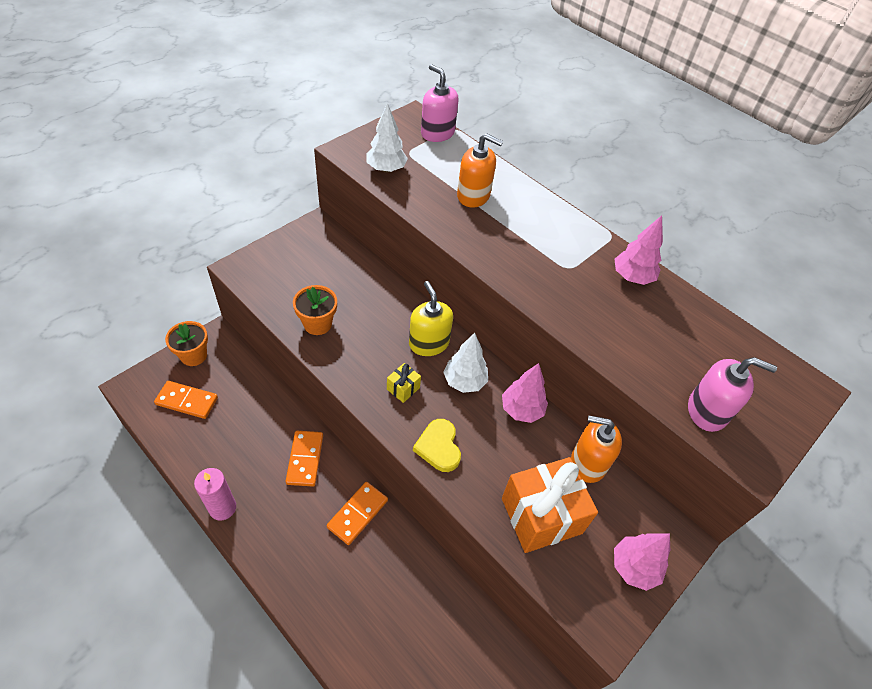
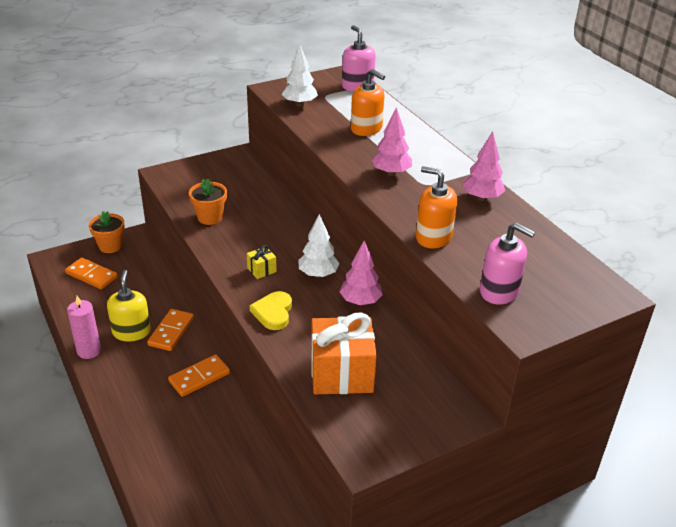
camera: 20 degrees right, 15 degrees down
yellow soap dispenser [409,281,453,356] -> yellow soap dispenser moved to [107,270,151,341]
orange soap dispenser [571,415,622,483] -> orange soap dispenser moved to [416,166,457,249]
pink tree [614,533,670,591] -> pink tree moved to [371,107,412,176]

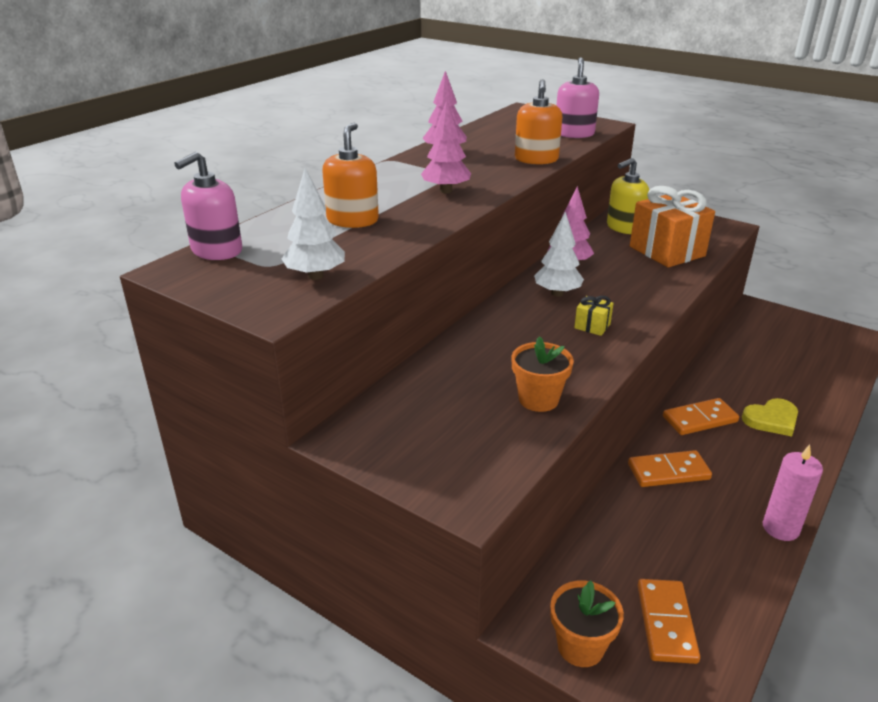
camera: 115 degrees left, 5 degrees down
yellow soap dispenser [107,270,151,341] -> yellow soap dispenser moved to [607,158,649,234]
orange domino [168,354,230,397] -> orange domino turned 45 degrees counterclockwise [663,398,739,435]
yellow heart [249,291,292,330] -> yellow heart moved to [742,398,798,437]

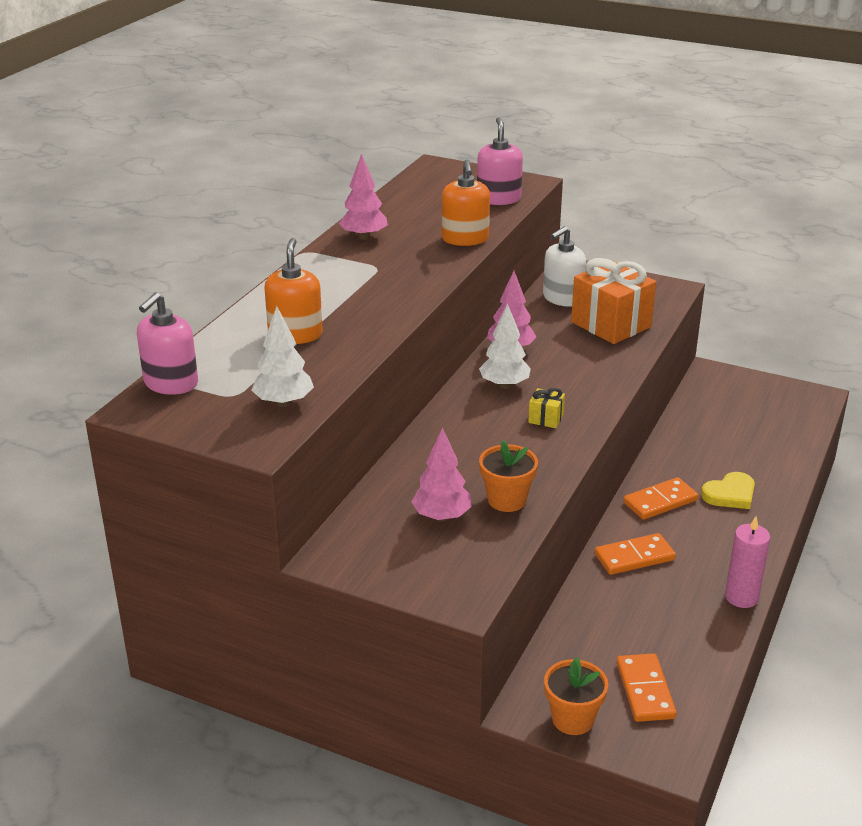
camera: 10 degrees left, 0 degrees up
pink tree [421,100,471,193] -> pink tree moved to [412,427,472,521]
yellow soap dispenser [607,158,649,234] -> white soap dispenser [543,226,586,307]

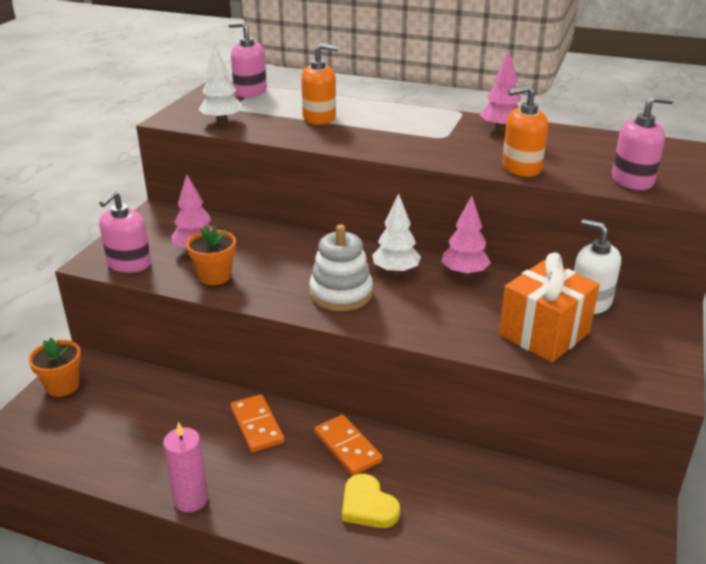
camera: 85 degrees right, 0 degrees up
yellow gift [528,388,565,428] -> white stacking toy [309,224,373,311]
orange domino [617,653,677,722] -> none
none -> pink soap dispenser [99,191,151,273]

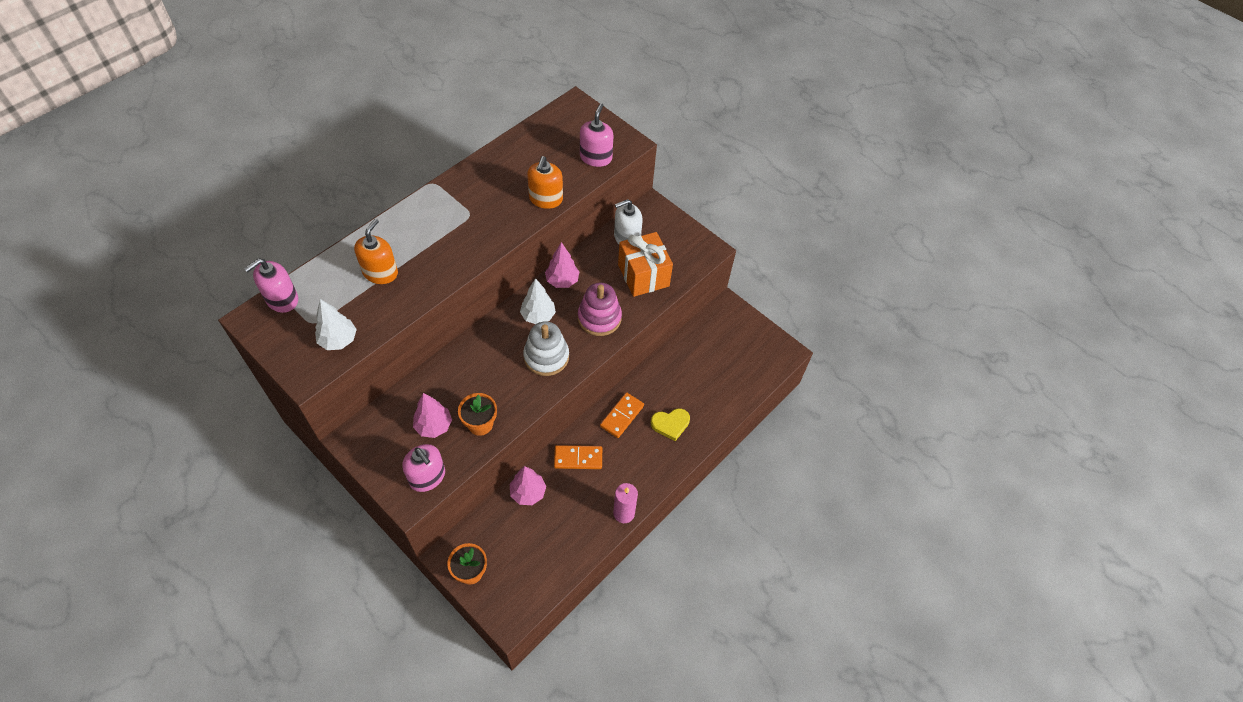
camera: 70 degrees left, 25 degrees up
orange domino [314,415,382,476] -> orange domino turned 45 degrees counterclockwise [600,392,644,438]
pink tree [480,50,521,131] -> pink tree moved to [510,466,546,505]
none -> pink stacking toy [578,283,622,336]

